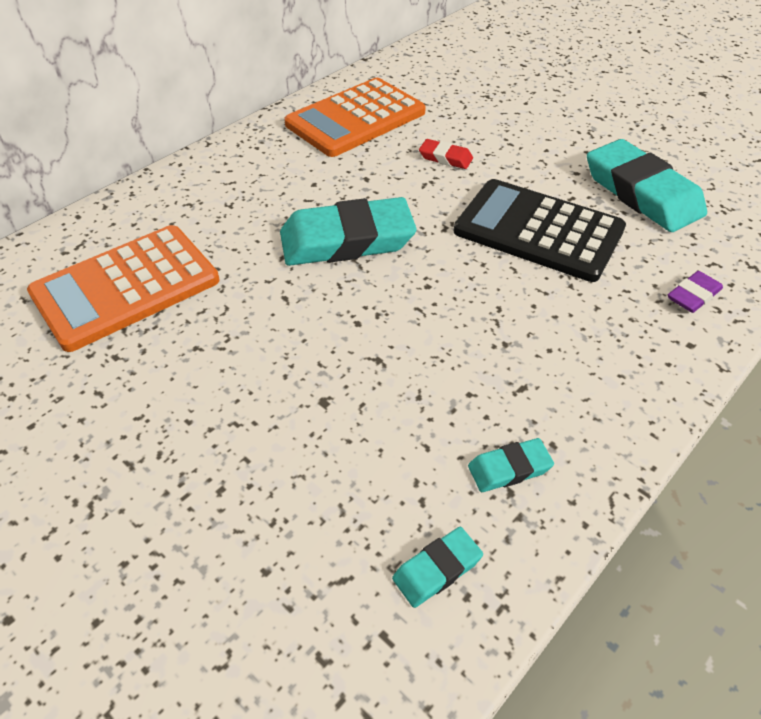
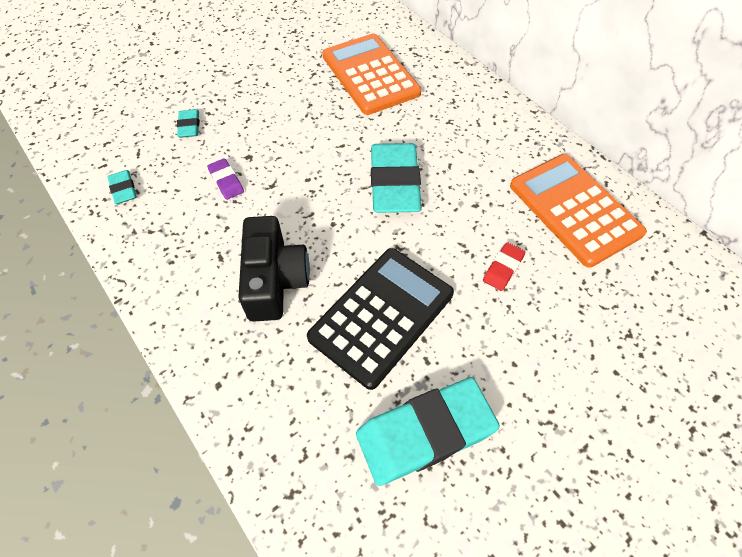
camera: 100 degrees right, 10 degrees up
turquoise eraser [468,438,554,492] -> turquoise eraser moved to [177,109,199,138]
purple eraser [668,271,723,313] -> purple eraser moved to [207,158,244,200]
none -> black camera [238,216,310,322]

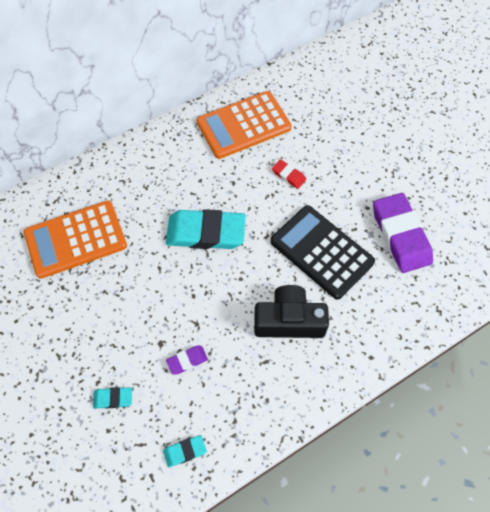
camera: 85 degrees left, 5 degrees up
turquoise eraser [356,377,500,486] -> purple eraser [373,193,433,273]

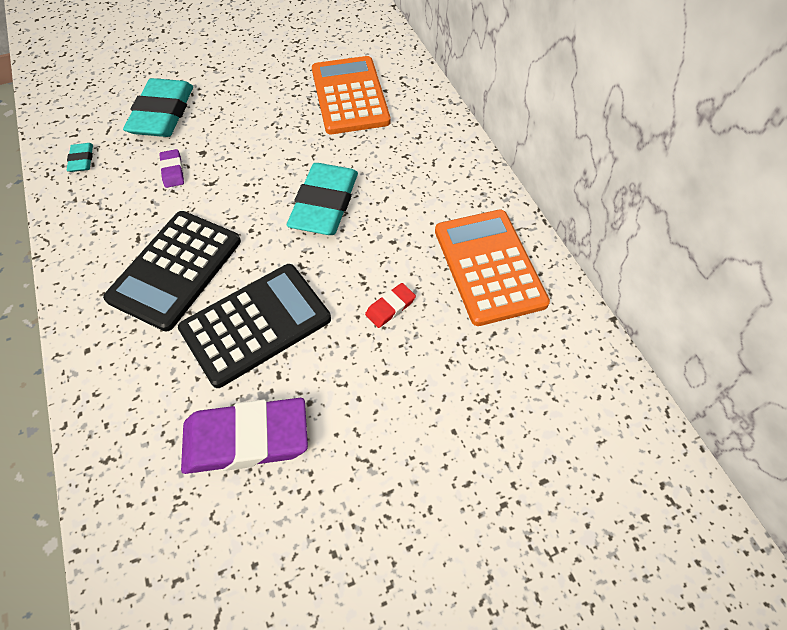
camera: 100 degrees right, 5 degrees down
turquoise eraser [93,387,132,408] -> turquoise eraser [123,78,193,137], size x2.22
black camera [254,285,329,338] -> black calculator [103,211,241,332]

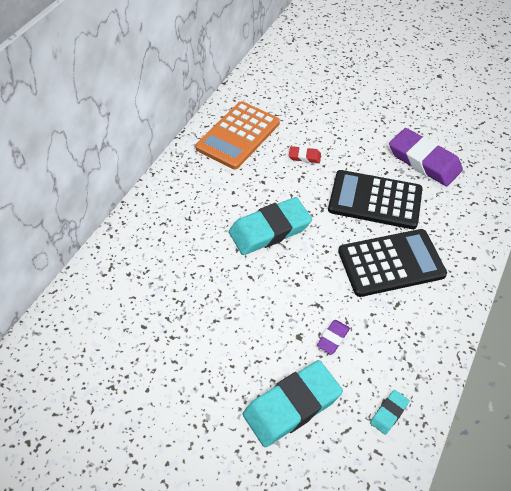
camera: 130 degrees left, 5 degrees down
orange calculator [312,56,390,134] -> none

